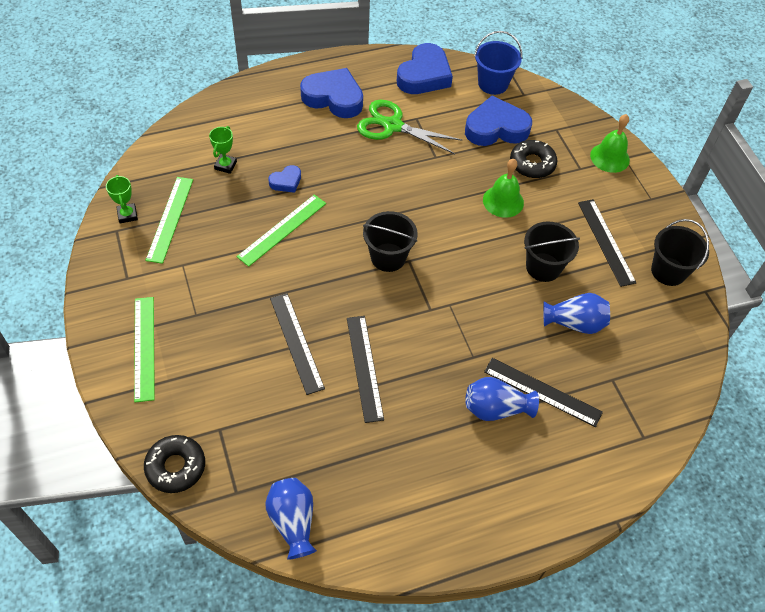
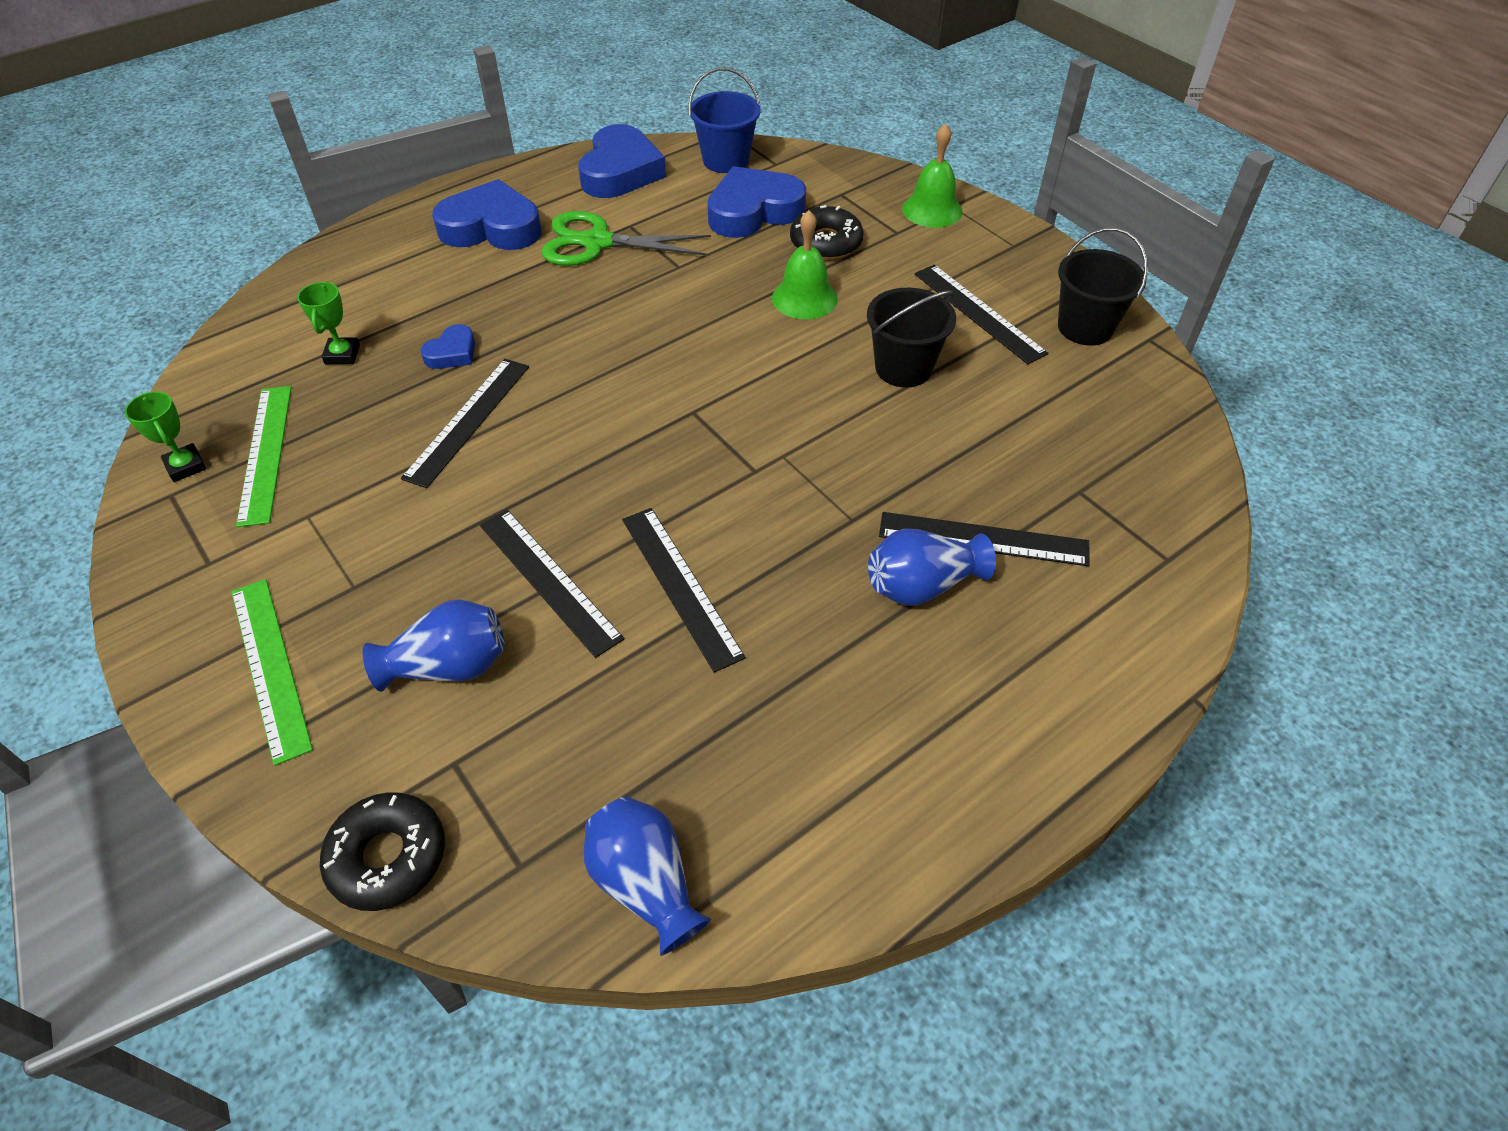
camera: 15 degrees left, 5 degrees down
green ruler [237,194,326,267] -> black ruler [401,359,529,488]
black bucket [363,211,417,272] -> none
blue vase [543,293,610,334] -> blue vase moved to [363,599,505,692]

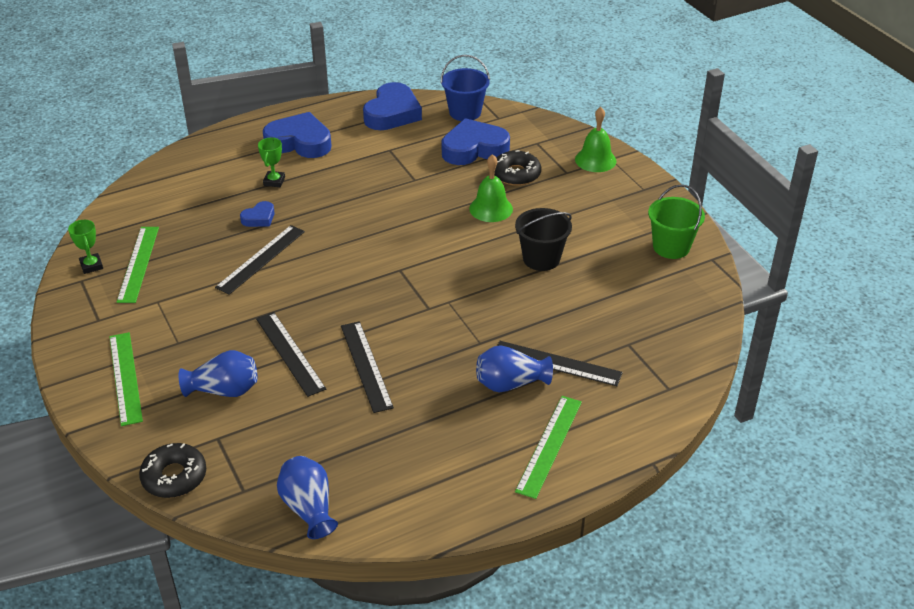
camera: 10 degrees right, 10 degrees down
green trophy [297,281,360,364] -> green trophy moved to [258,138,285,187]
green scissors [541,211,711,266] -> none
black ruler [915,265,1048,364] -> none
black bucket [1058,228,1148,346] -> green bucket [648,184,705,259]
none -> green ruler [515,396,582,499]

